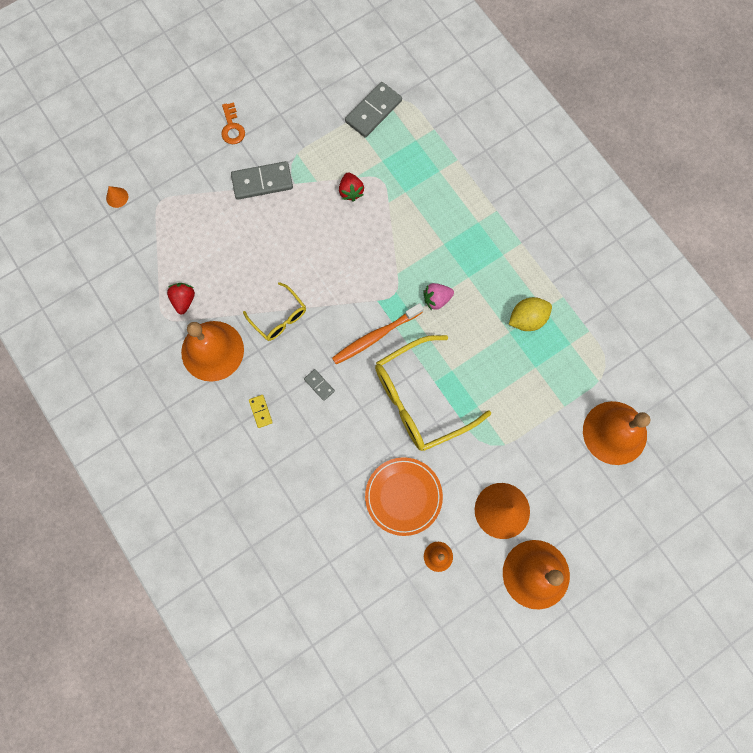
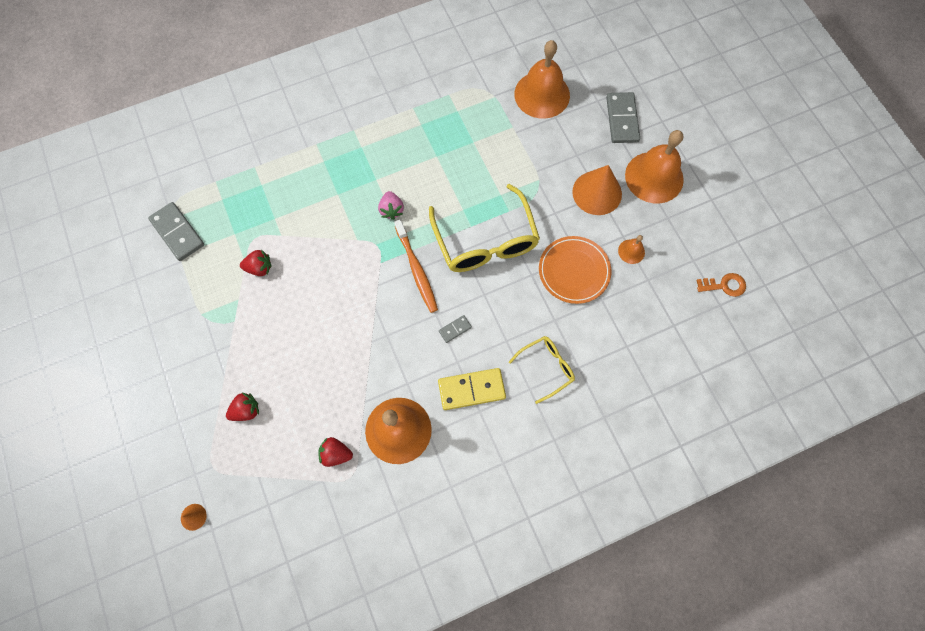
camera: 80 degrees left, 5 degrees down
orange key [221,102,245,144] -> orange key moved to [696,273,746,297]
grey domino [231,161,293,200] -> grey domino moved to [606,92,640,143]
yellow glasses [243,282,306,341] -> yellow glasses moved to [509,336,575,404]
yellow domino [249,395,273,428] -> yellow domino [438,368,506,410], size x2.03
yellow lemon [509,297,552,331] -> none
none -> red strawberry [226,393,259,421]

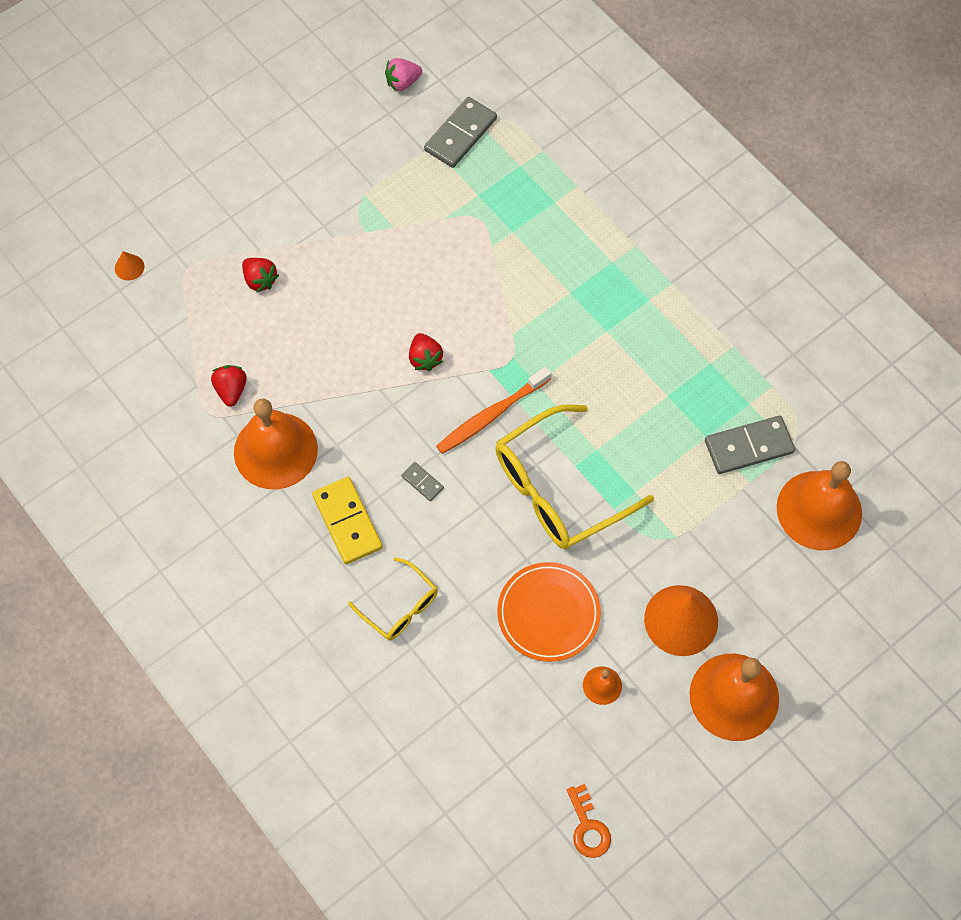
camera: 75 degrees right, 5 degrees down
red strawberry [240,249,272,276] -> red strawberry moved to [409,333,443,371]
pink strawberry [378,191,404,220] -> pink strawberry moved to [385,58,422,91]
grey domino [606,92,640,143] -> grey domino moved to [705,416,795,474]

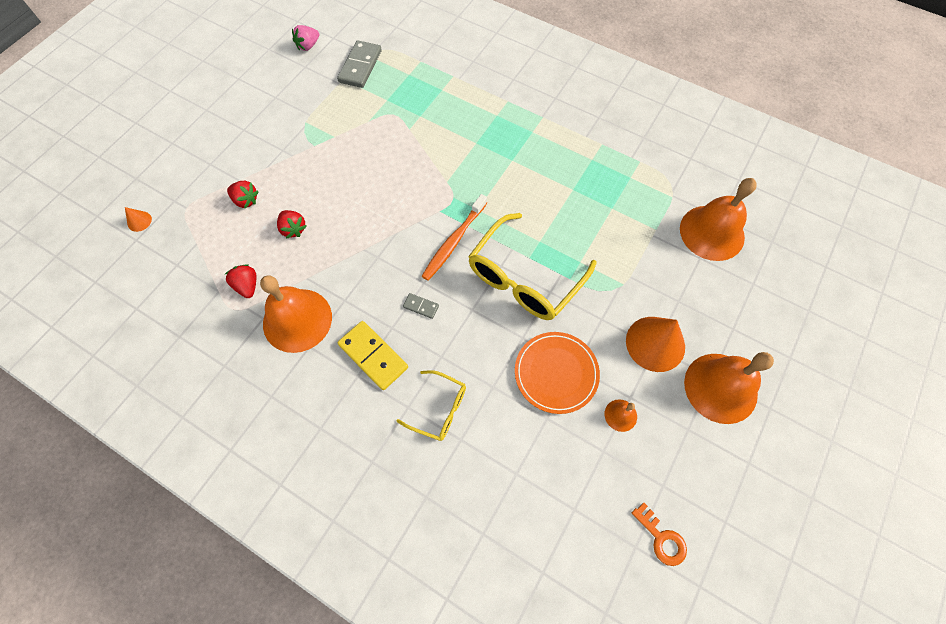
camera: 20 degrees left, 0 degrees up
red strawberry [409,333,443,371] -> red strawberry moved to [277,210,307,239]
grey domino [705,416,795,474] -> none

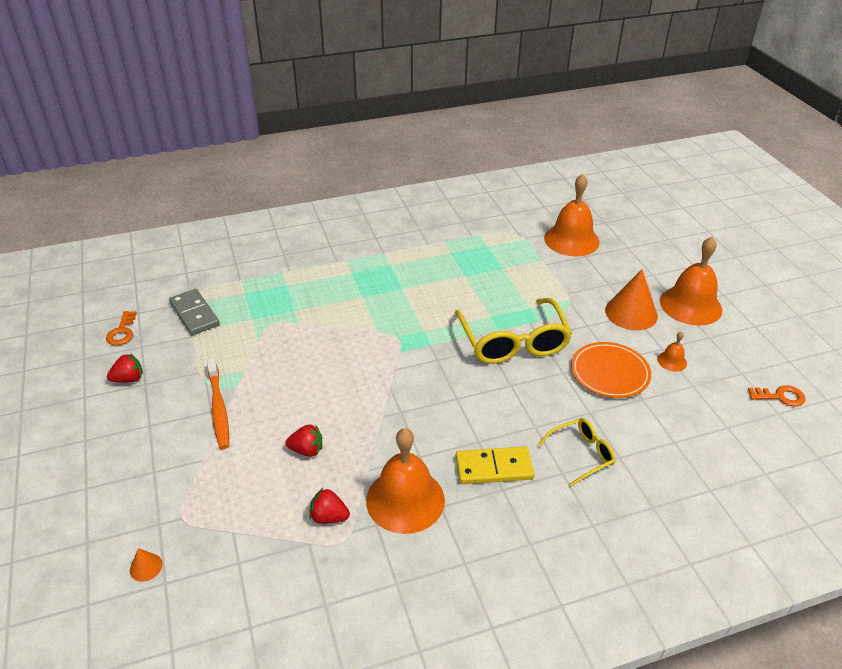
camera: 50 degrees left, 25 degrees down
red strawberry [227,181,259,208] -> red strawberry moved to [107,353,143,383]
pink strawberry [292,25,319,51] -> orange key [106,311,137,345]
grey domino [403,293,439,319] -> none
orange toothbrush [422,194,487,281] -> orange toothbrush moved to [207,358,229,449]

